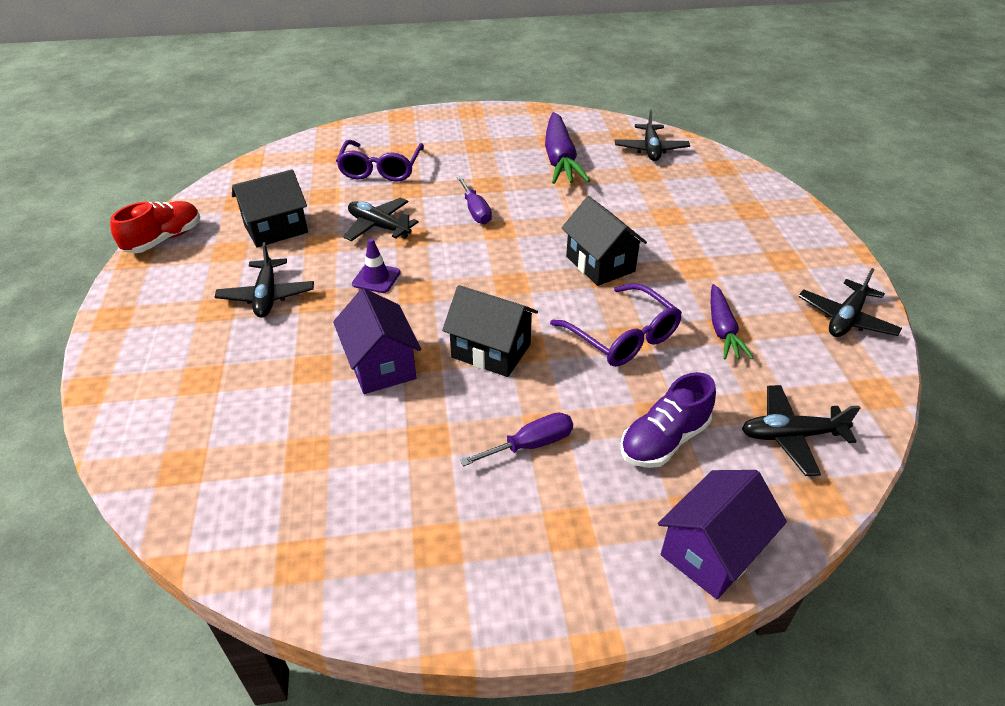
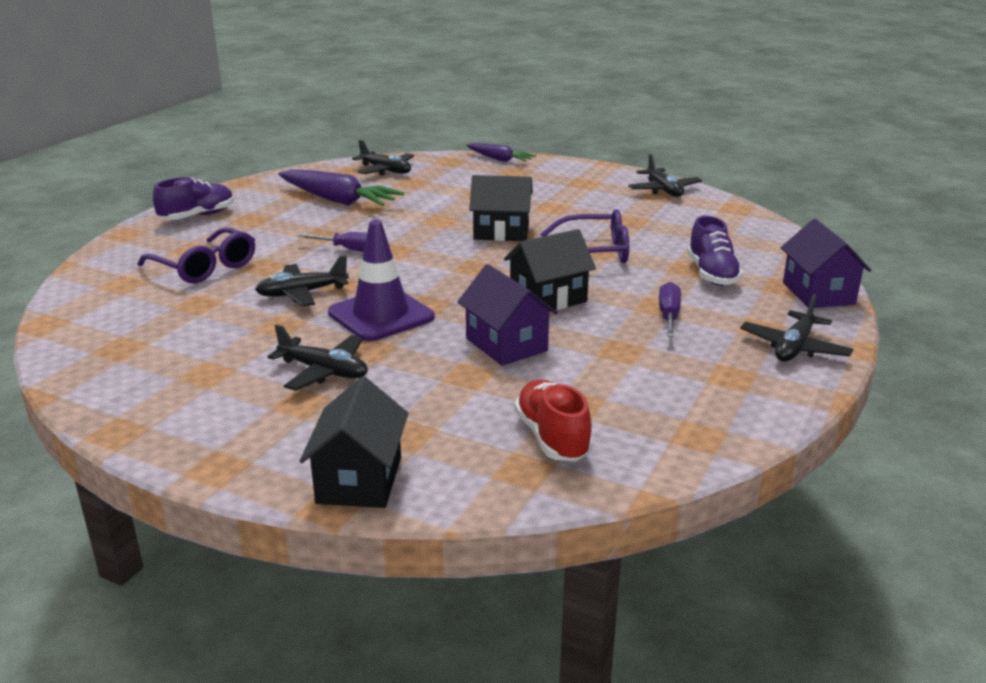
camera: 55 degrees left, 15 degrees down
red shoe [110,201,200,253] -> red shoe moved to [514,380,593,461]
black house [232,169,308,247] -> black house moved to [299,376,408,508]
purple house [333,288,421,394] -> purple house turned 45 degrees clockwise [457,264,558,366]
purple traffic cone [352,239,401,293] -> purple traffic cone [328,220,435,341], size x1.94
purple carrot [711,284,753,359] -> purple carrot moved to [466,143,536,162]
black plane [742,385,860,476] -> black plane moved to [740,294,854,362]
none -> purple shoe [153,177,234,220]

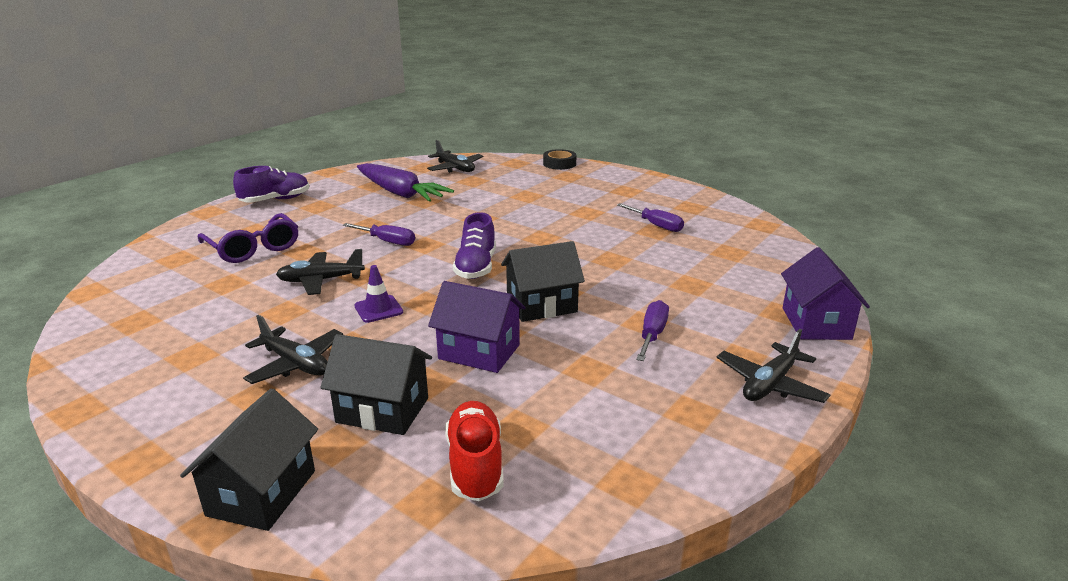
camera: 10 degrees right, 0 degrees up
purple traffic cone [328,220,435,341] -> purple traffic cone [354,265,403,323], size x0.52
purple house [457,264,558,366] -> purple house turned 45 degrees counterclockwise [428,281,526,373]
purple carrot [466,143,536,162] -> black tape [543,149,577,170]
black house [469,175,533,241] -> black house moved to [321,334,432,435]
purple glasses [540,209,629,263] -> none
black plane [628,154,702,197] -> none
purple shoe [688,216,743,286] -> purple shoe moved to [453,212,496,279]
none -> purple screwdriver [617,203,684,232]

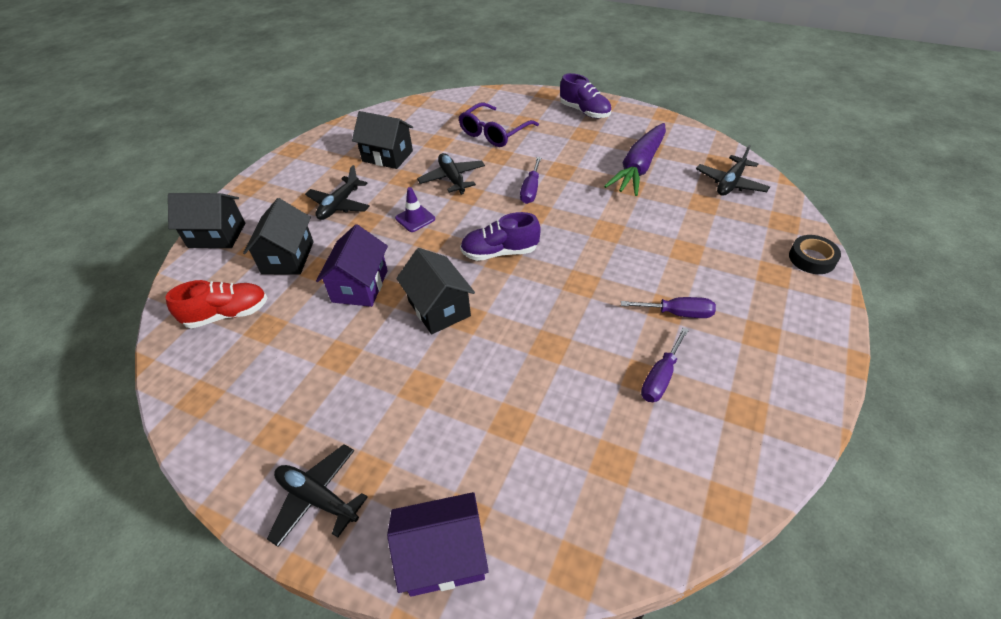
camera: 80 degrees right, 20 degrees up
purple screwdriver [636,300,669,361] -> purple screwdriver moved to [621,297,716,318]
none -> black house [352,111,413,169]

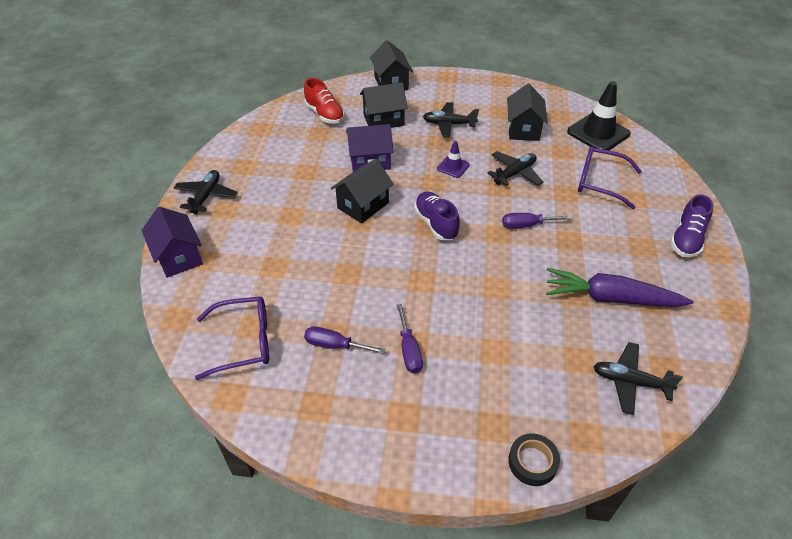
camera: 70 degrees right, 0 degrees up
none -> purple glasses [195,296,269,380]
none -> black traffic cone [567,81,630,150]

